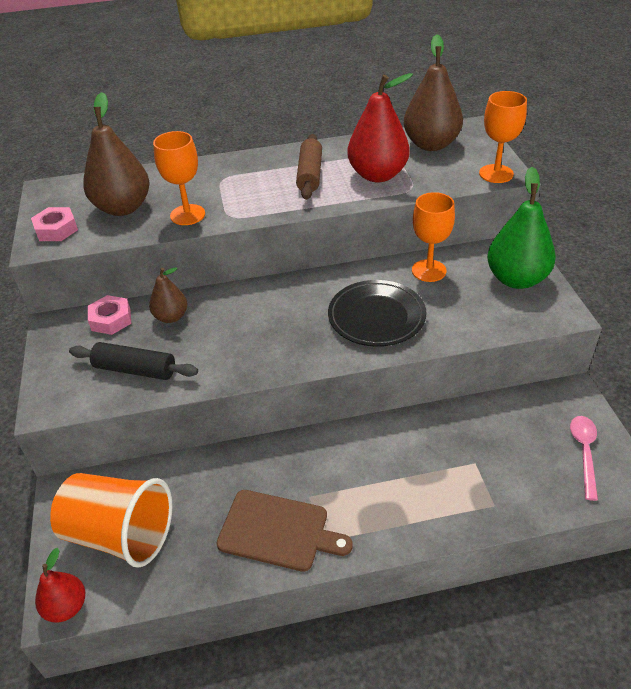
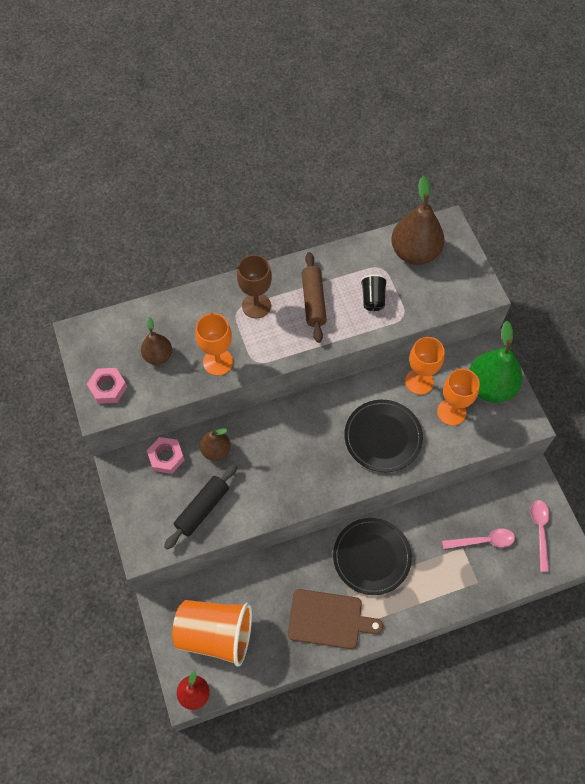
camera: 10 degrees left, 20 degrees up
black rolling pin [69,342,198,380] -> black rolling pin turned 60 degrees counterclockwise [164,464,237,550]
brown pear [83,92,149,216] -> brown pear [141,317,172,365], size x0.56
red pear [347,73,413,182] -> black cup [360,274,387,311]
orange goblet [479,91,527,183] -> orange goblet moved to [437,368,480,426]
none -> brown goblet [237,255,272,318]
none -> black plate [333,518,412,595]
none -> pink spoon [442,528,515,549]

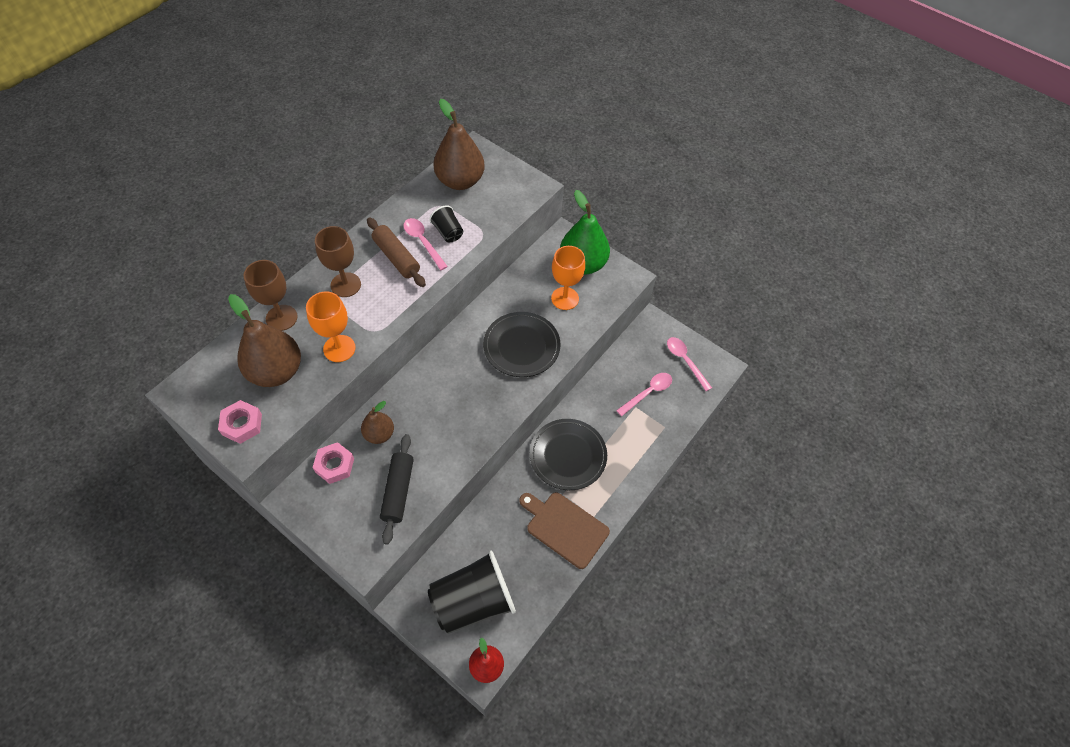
camera: 35 degrees left, 5 degrees down
brown pear [141,317,172,365] -> brown pear [228,294,301,387], size x1.77
orange cup [172,600,252,667] -> black cup [428,550,516,634]
brown cutting board [288,589,383,649] -> brown cutting board turned 120 degrees counterclockwise [519,492,610,569]
orange goblet [405,337,445,395] -> none
none -> brown goblet [244,260,298,331]
none -> pink spoon [404,218,448,270]

